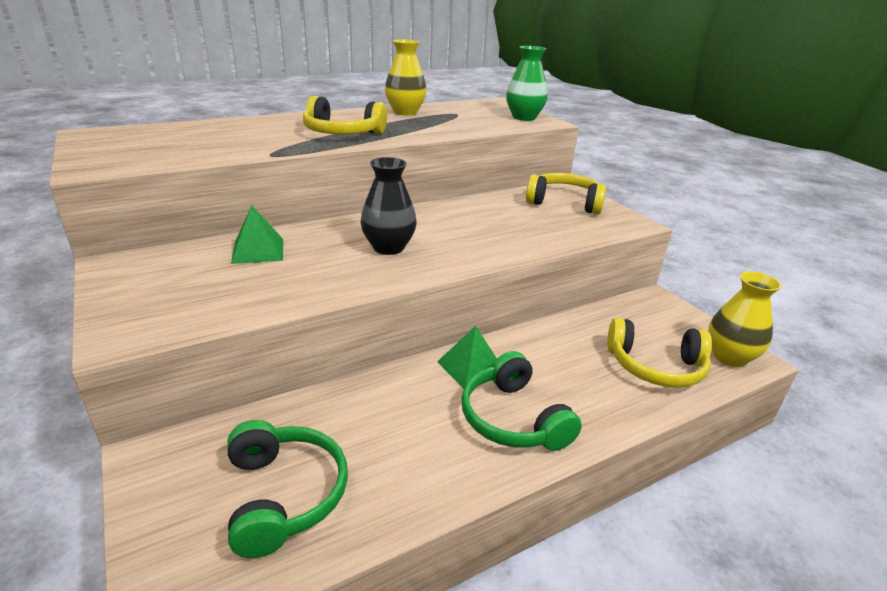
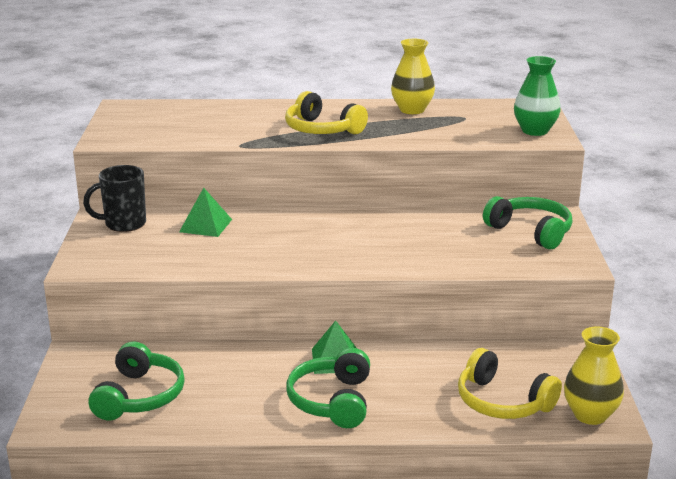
camera: 30 degrees right, 5 degrees down
black vase [360,157,417,255] -> none
yellow headphones [526,173,606,214] -> green headphones [483,196,572,249]
none -> black mug [83,165,146,232]

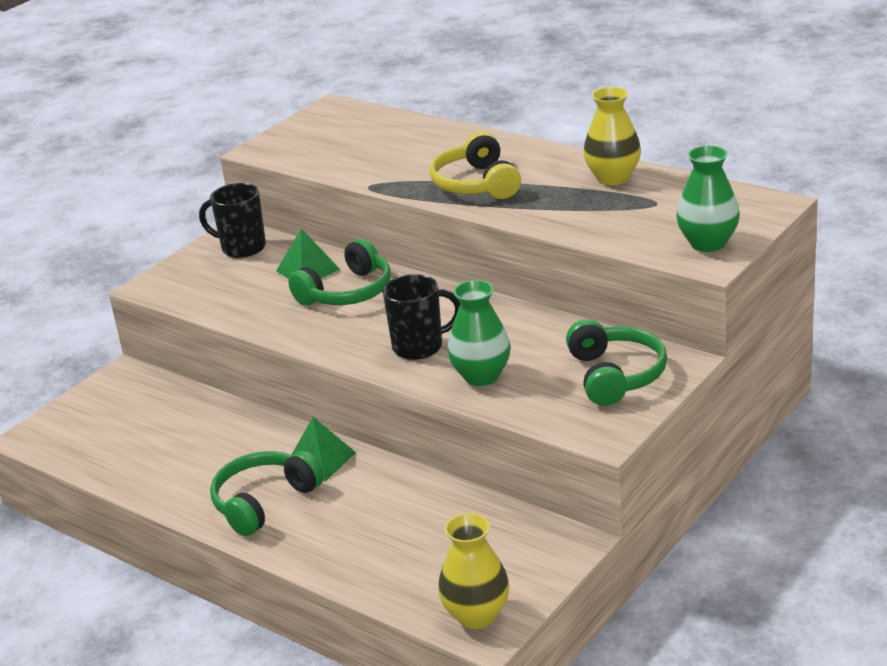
camera: 40 degrees right, 5 degrees up
green headphones [89,342,185,420] -> green headphones moved to [288,238,391,306]
yellow headphones [458,348,562,419] -> none
none -> black mug [383,274,460,360]
none -> green vase [447,280,511,386]

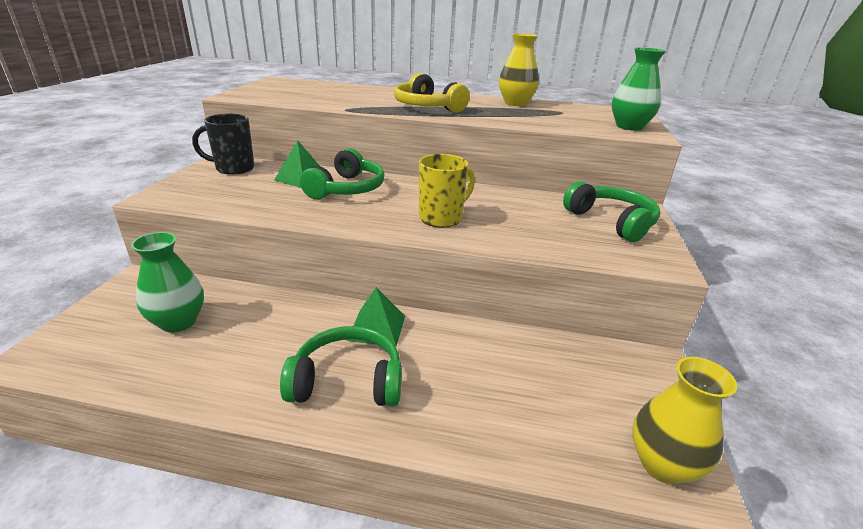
camera: 30 degrees left, 0 degrees up
green headphones [210,451,324,536] -> green headphones turned 75 degrees clockwise [280,326,402,406]
black mug [383,274,460,360] -> yellow mug [419,154,475,228]
green vase [447,280,511,386] -> green vase moved to [131,232,204,333]

